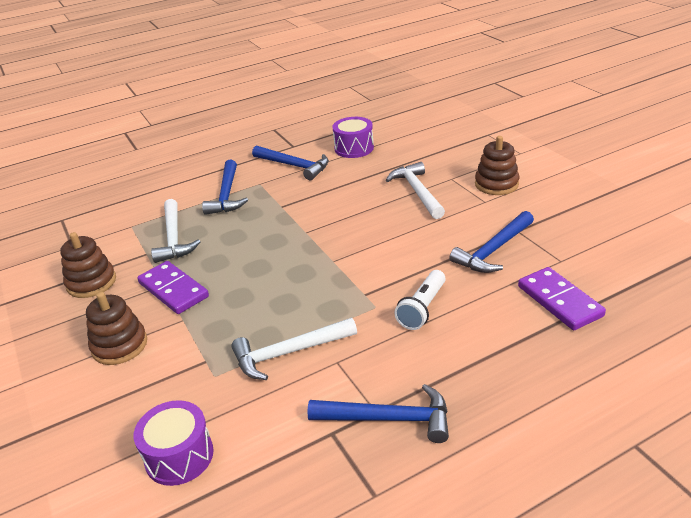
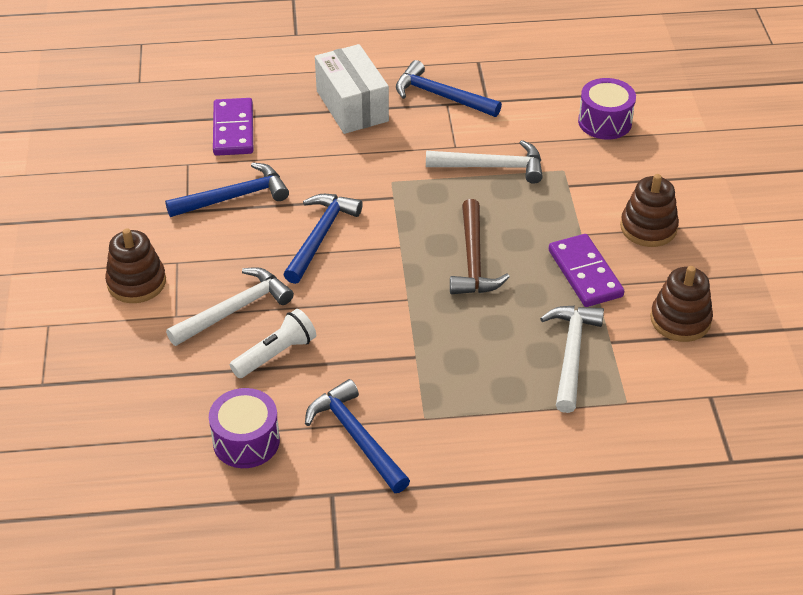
camera: 160 degrees left, 10 degrees up
blue hammer [202,159,248,215] -> blue hammer moved to [283,194,363,284]
white hammer [386,162,445,219] -> white hammer turned 135 degrees counterclockwise [166,267,294,346]
white flashlight [394,270,446,330] -> white flashlight moved to [230,309,316,378]
none -> white box [315,44,389,134]
none -> brown hammer [450,199,510,294]

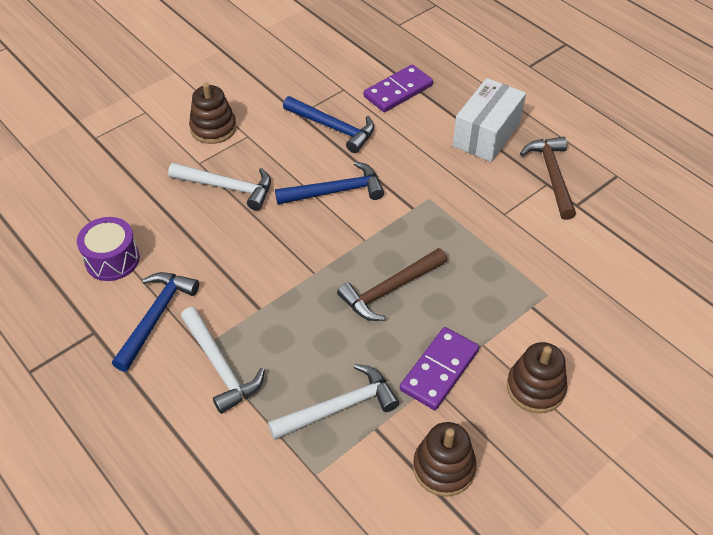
camera: 55 degrees right, 5 degrees up
white flashlight [230,309,316,378] -> none
blue hammer [396,60,502,117] -> brown hammer [520,137,576,220]
white hammer [426,140,543,184] -> white hammer moved to [181,307,265,414]
purple drum [578,78,636,140] -> none

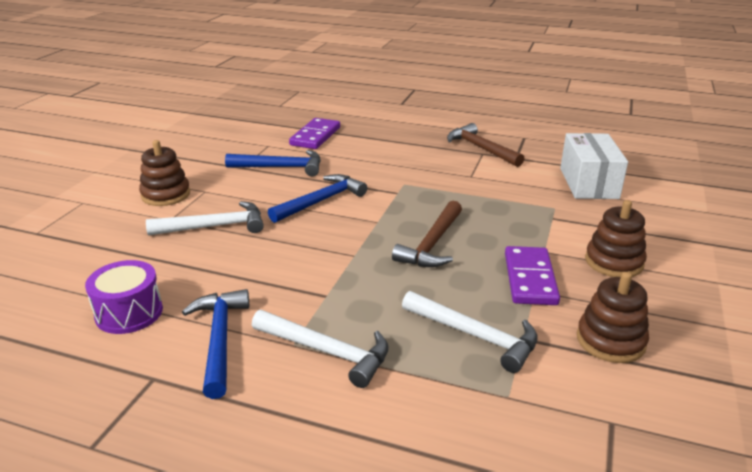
camera: 30 degrees left, 20 degrees down
white hammer [268,364,399,440] -> white hammer turned 90 degrees clockwise [402,291,538,373]
white box [453,78,526,162] -> white box moved to [560,133,628,199]

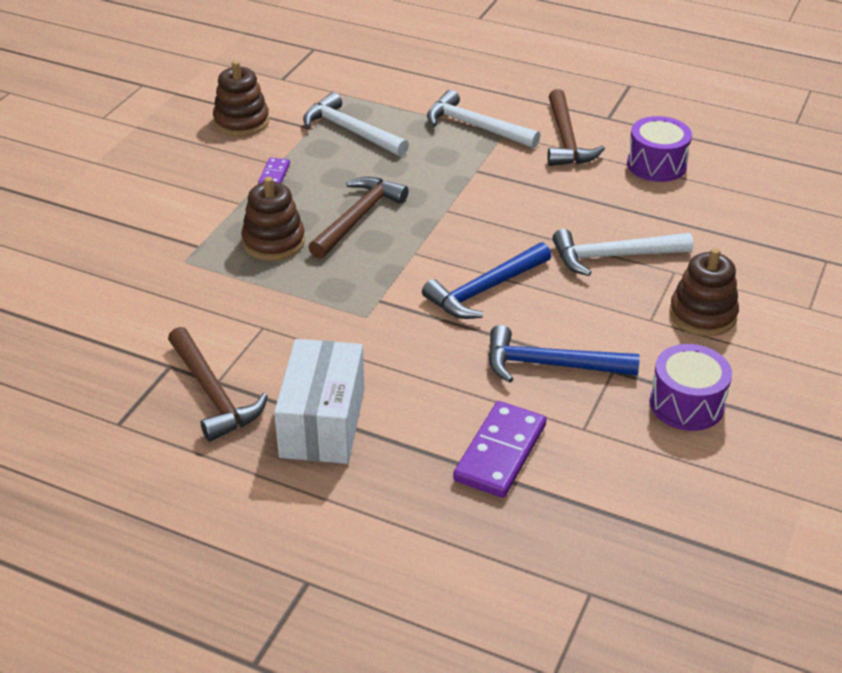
camera: 175 degrees left, 10 degrees up
blue hammer [182,289,249,399] -> brown hammer [547,89,605,166]
purple domino [505,246,560,305] -> purple domino [258,158,290,184], size x0.50
white box [560,133,628,199] -> white box moved to [274,339,365,464]
brown stacking toy [585,200,647,277] -> brown stacking toy moved to [241,177,305,261]
none -> purple drum [650,344,732,431]

